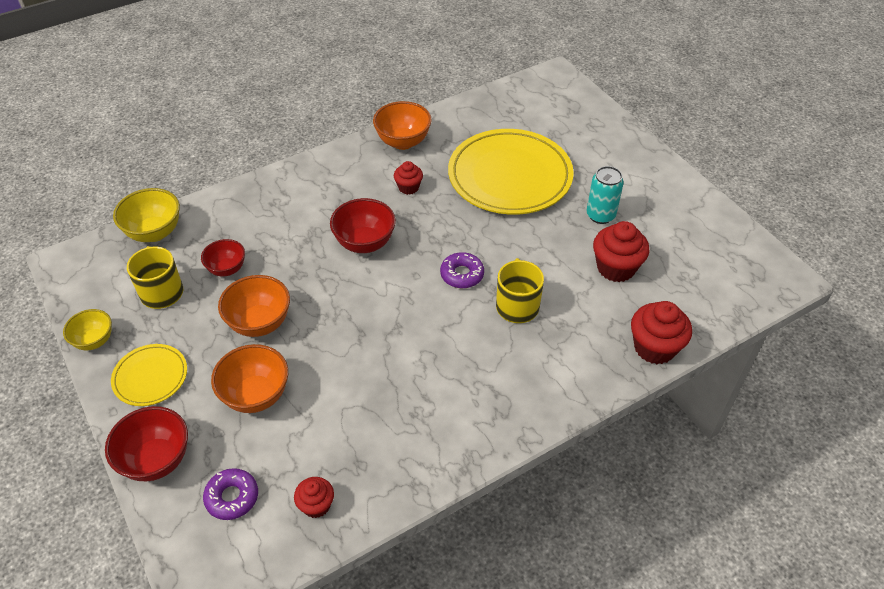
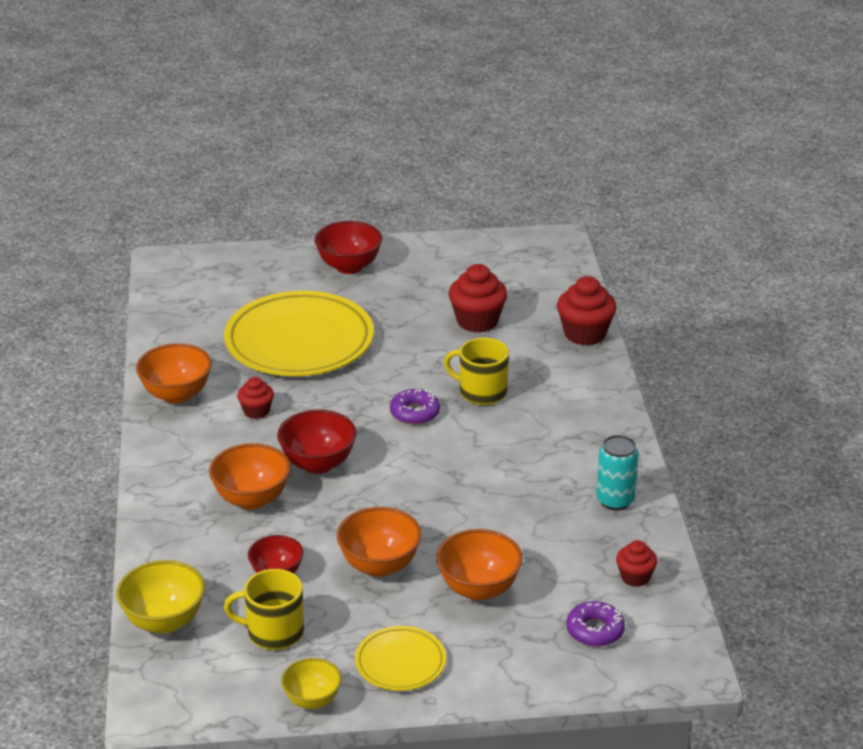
camera: 65 degrees left, 15 degrees down
red bowl [105,406,188,481] -> red bowl moved to [314,221,382,274]
turquoise can [587,166,624,224] -> turquoise can moved to [596,435,639,511]
none -> orange bowl [209,443,290,510]

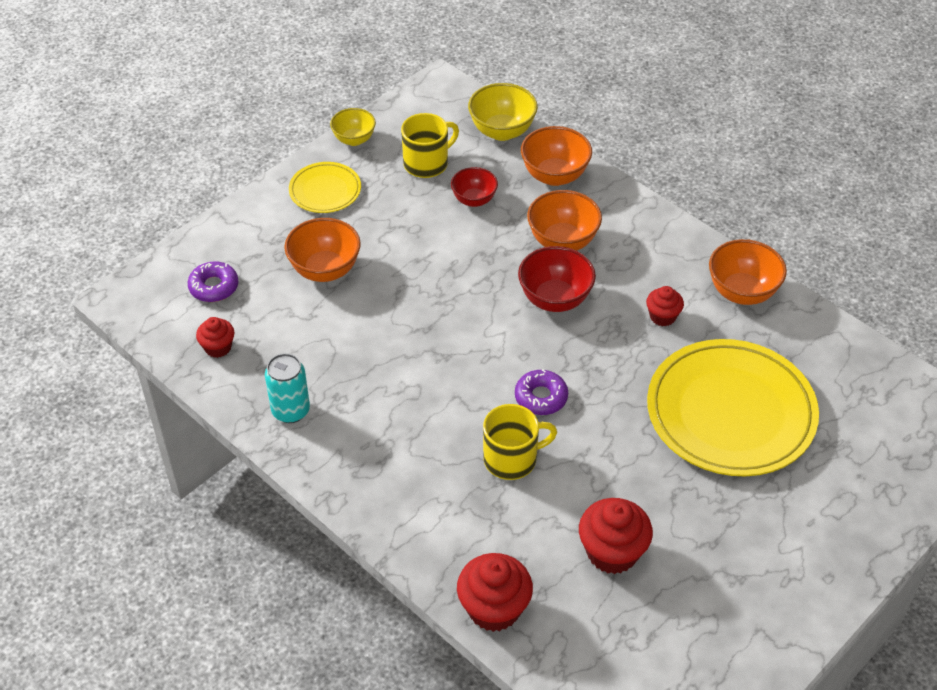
camera: 140 degrees right, 15 degrees up
red bowl [314,221,382,274] -> none
orange bowl [337,507,422,577] -> orange bowl moved to [521,126,592,186]

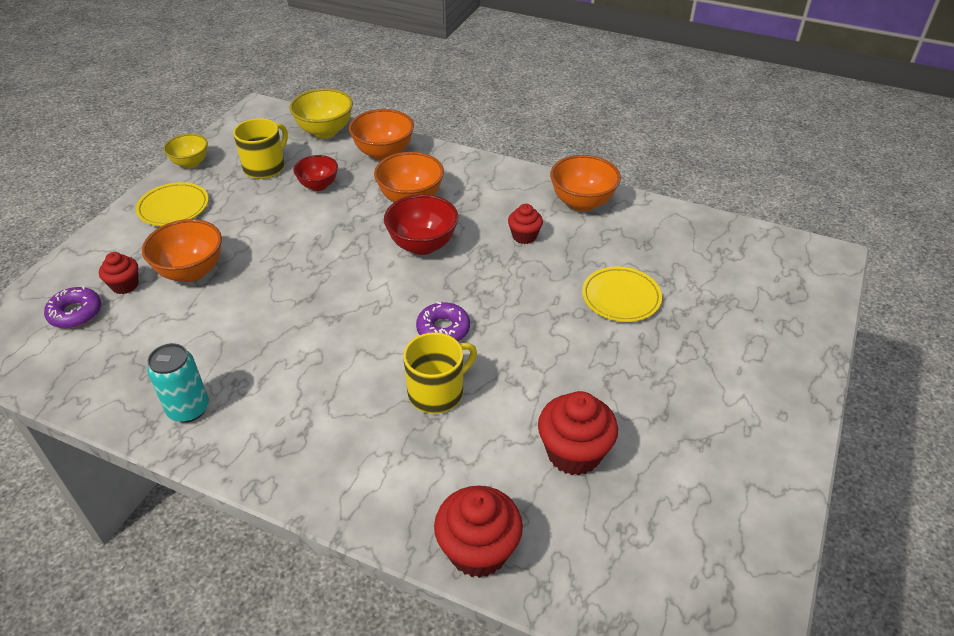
camera: 20 degrees left, 5 degrees down
red cupcake [196,317,234,358] -> red cupcake moved to [99,252,138,294]
yellow plate [647,339,819,476] -> yellow plate [582,267,662,322], size x0.49

